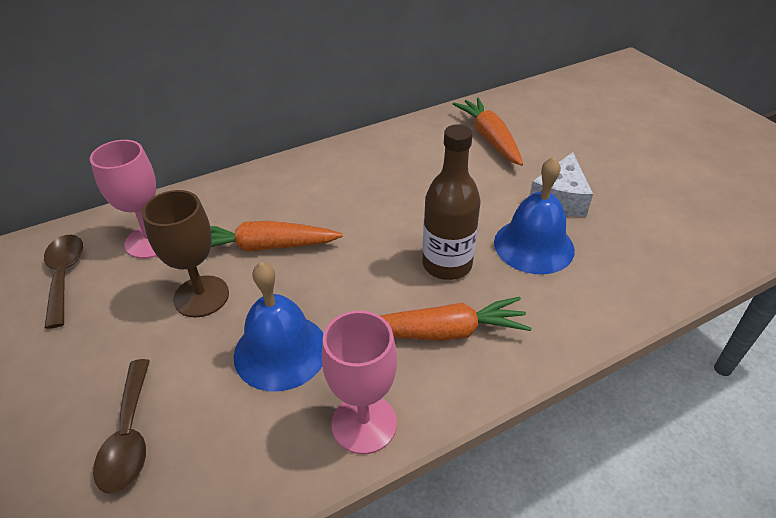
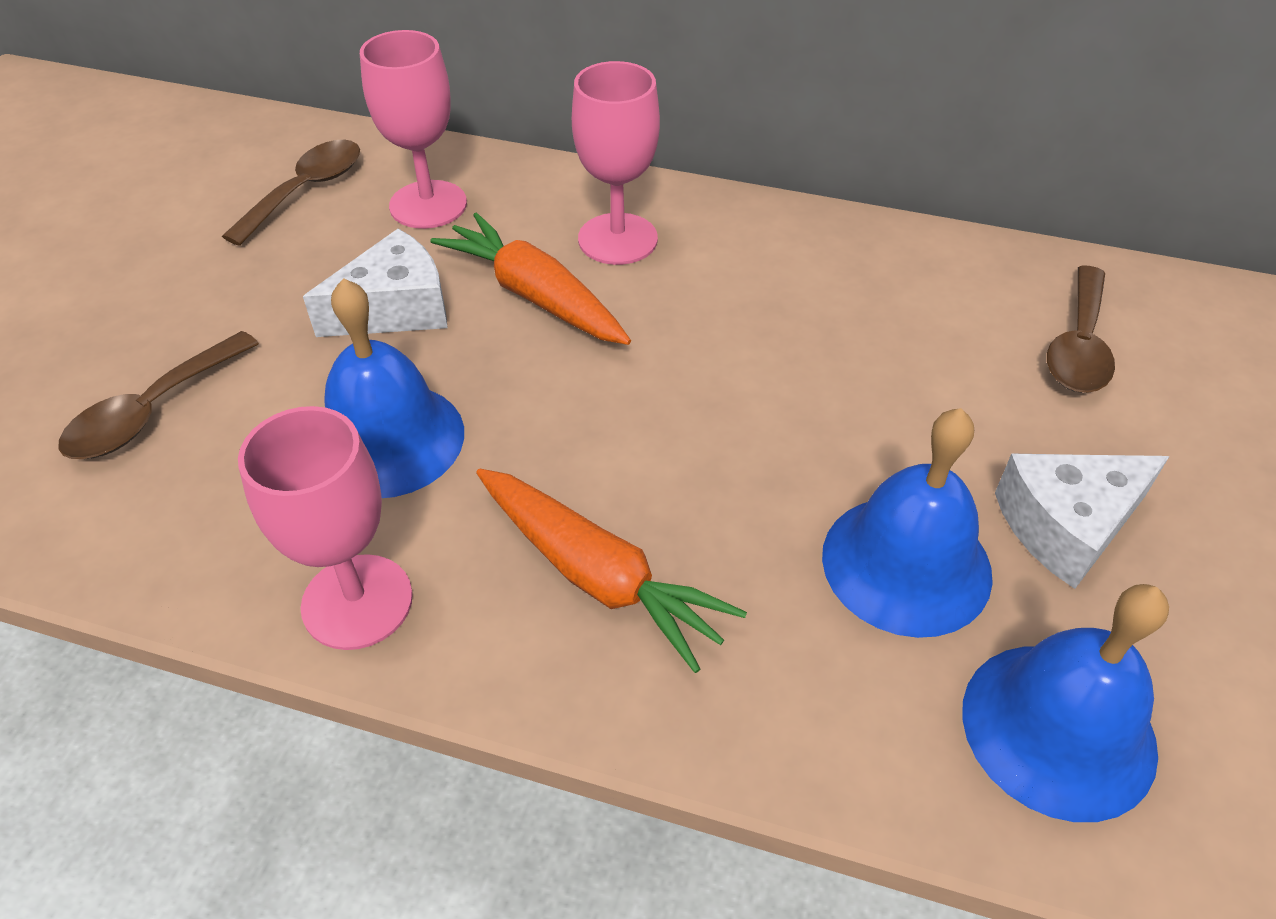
camera: 45 degrees right, 5 degrees up
brown goblet [142,190,229,318] -> white cheese [303,229,448,337]
brown bottle [423,124,481,280] -> none
orange carrot [453,97,523,166] -> brown spoon [1047,266,1115,393]
none -> pink goblet [572,61,660,265]
none -> blue bell [962,584,1169,822]

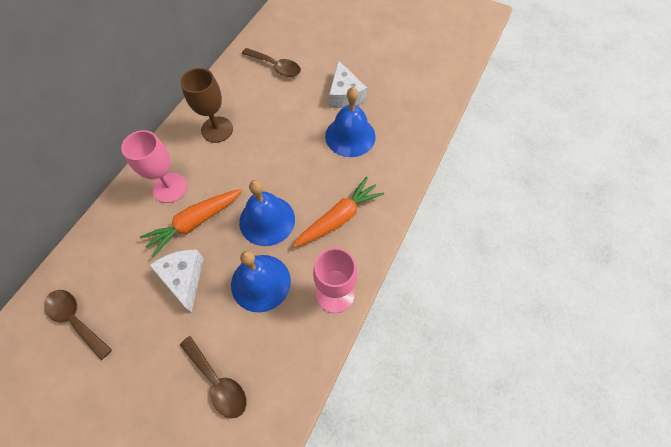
camera: 80 degrees left, 15 degrees up
pink goblet [360,30,467,229] -> none
blue bell [962,584,1169,822] -> blue bell moved to [239,180,295,246]
none -> brown goblet [180,68,233,143]

